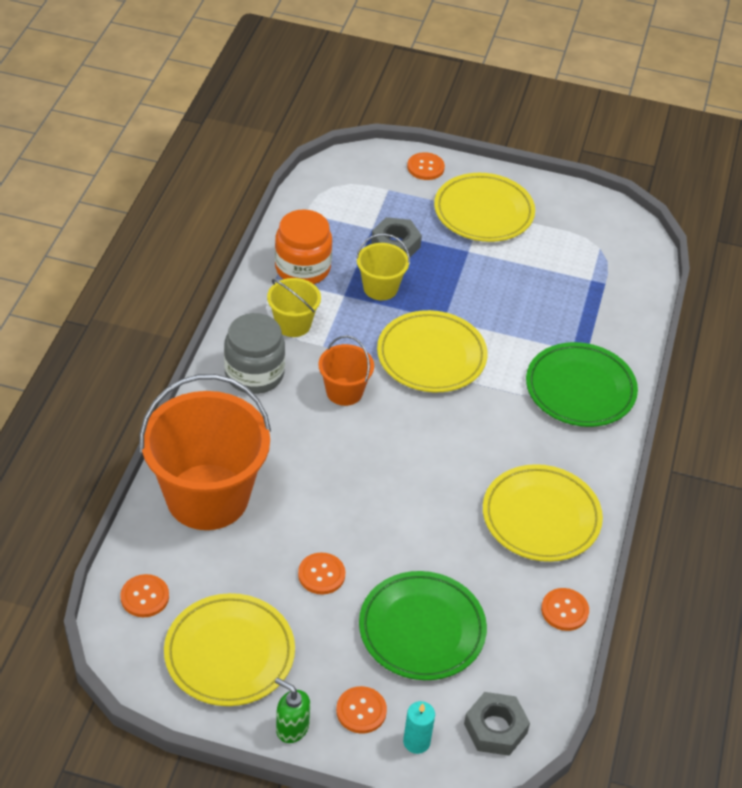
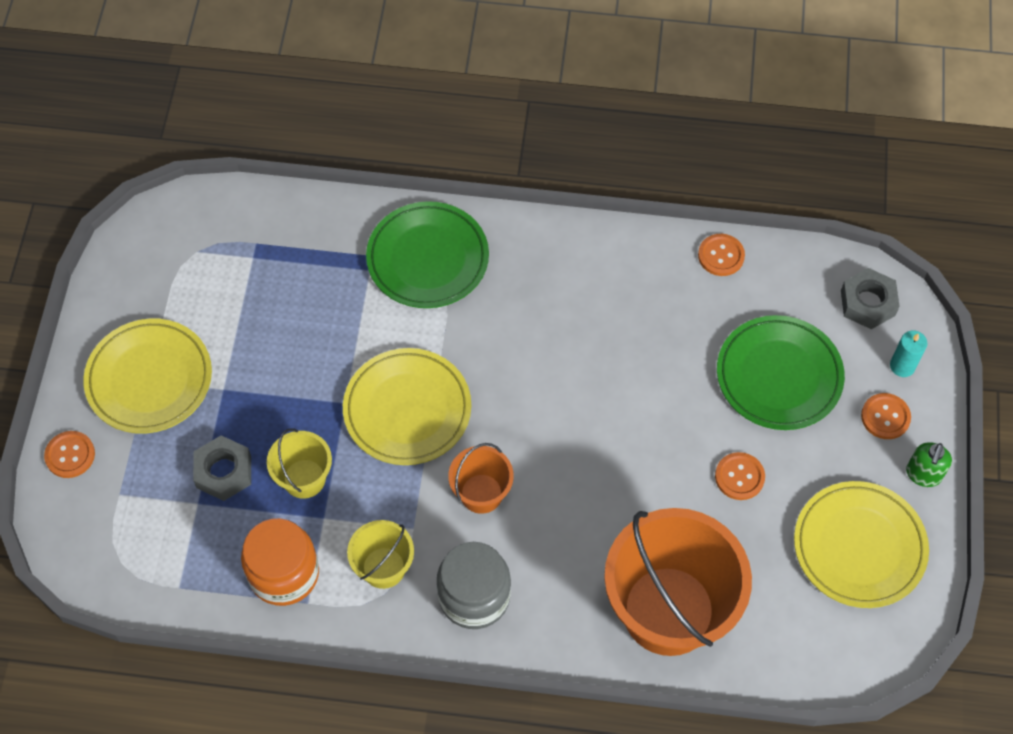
camera: 95 degrees left, 15 degrees up
orange button [121,574,169,617] -> none
yellow plate [483,464,603,562] -> none

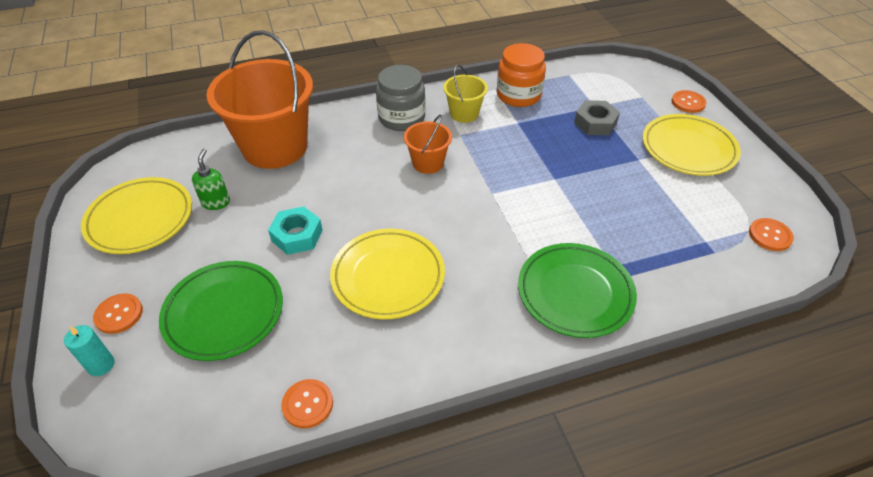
camera: 155 degrees right, 15 degrees down
yellow bucket [267,428,332,499] -> none
yellow plate [343,348,471,465] -> yellow plate moved to [330,229,445,320]
orange button [715,452,765,500] -> orange button moved to [749,218,794,251]
grey nut [841,268,900,329] -> none
green soap dispenser [906,442,952,487] -> green soap dispenser moved to [192,149,230,210]
none -> turquoise nut [268,206,323,255]

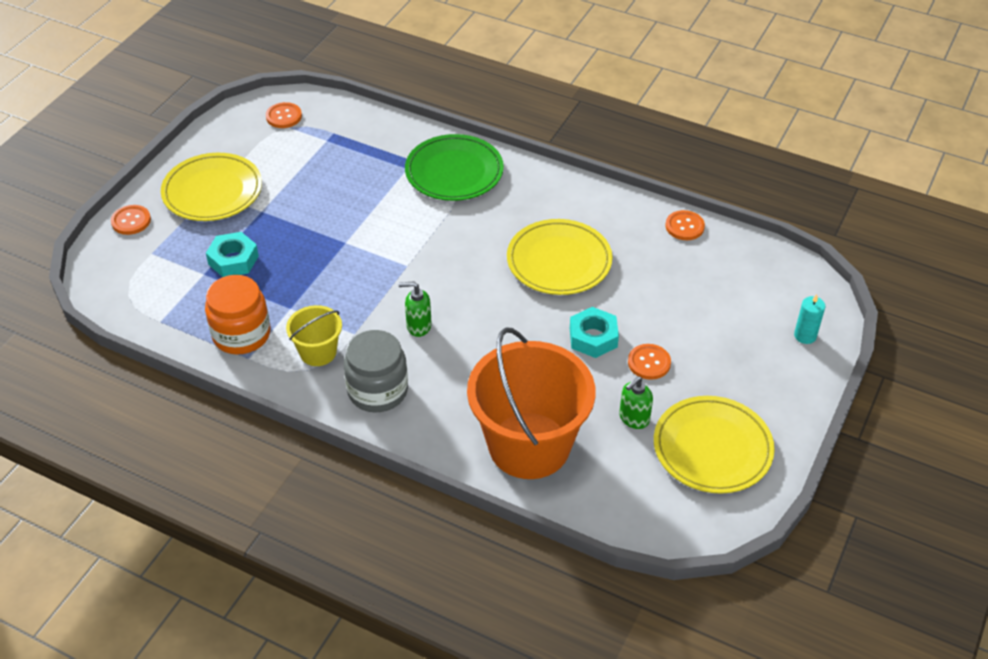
camera: 135 degrees left, 0 degrees up
orange button [93,294,143,334] -> orange button moved to [628,344,671,380]
green plate [159,261,283,361] -> none
orange bucket [404,114,452,174] -> green soap dispenser [399,281,432,337]
grey nut [574,100,620,135] -> turquoise nut [206,232,259,277]

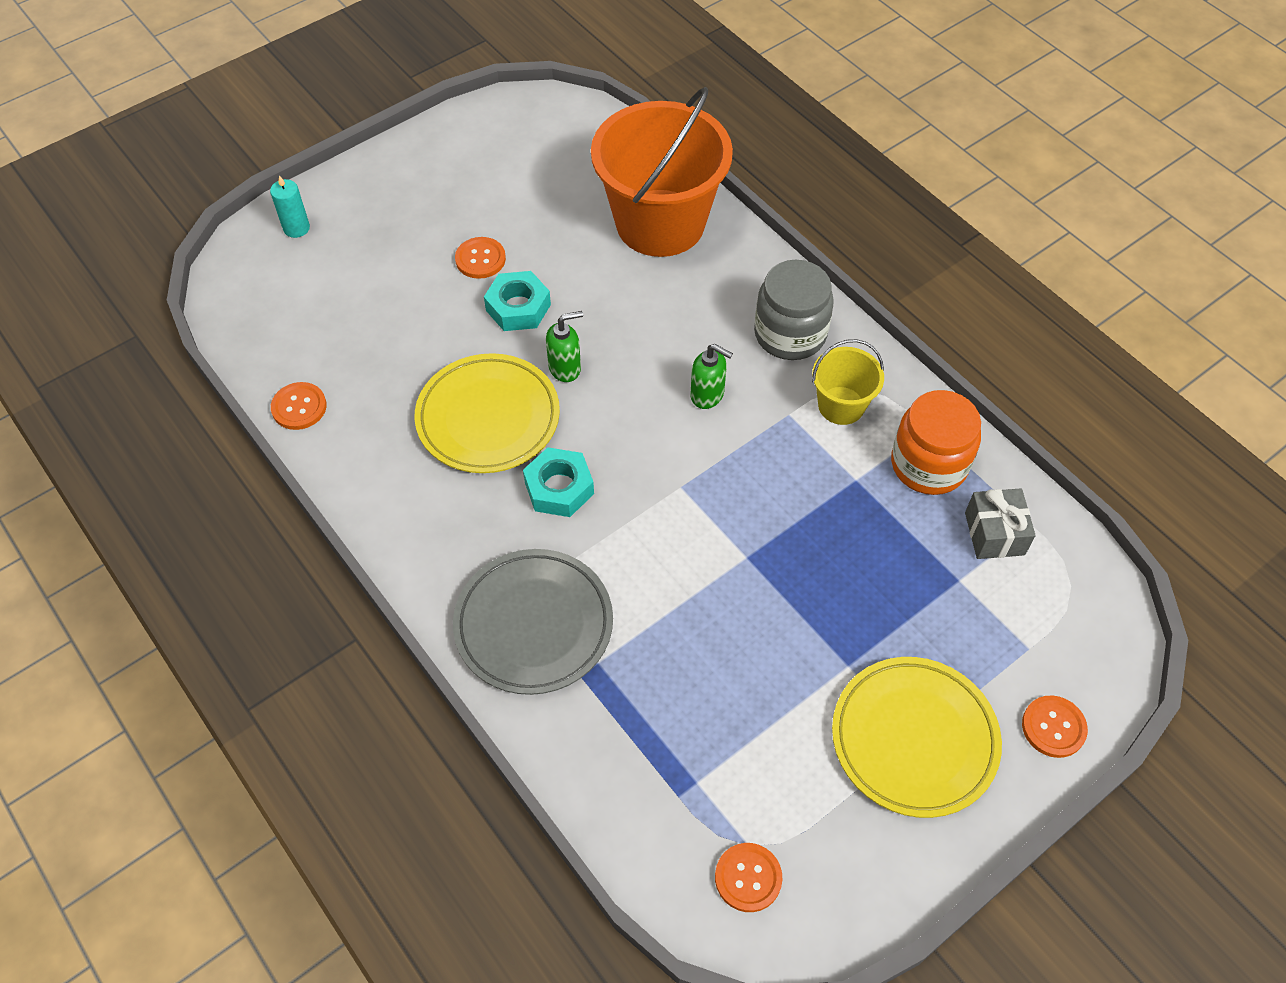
camera: 155 degrees left, 10 degrees up
turquoise nut [206,232,259,277] -> turquoise nut moved to [523,447,594,517]
green plate [405,134,504,201] -> grey plate [453,549,613,695]
green soap dispenser [619,376,653,429] -> green soap dispenser moved to [546,311,583,382]
yellow plate [654,396,775,494] -> none
none -> grey gift [965,488,1036,559]

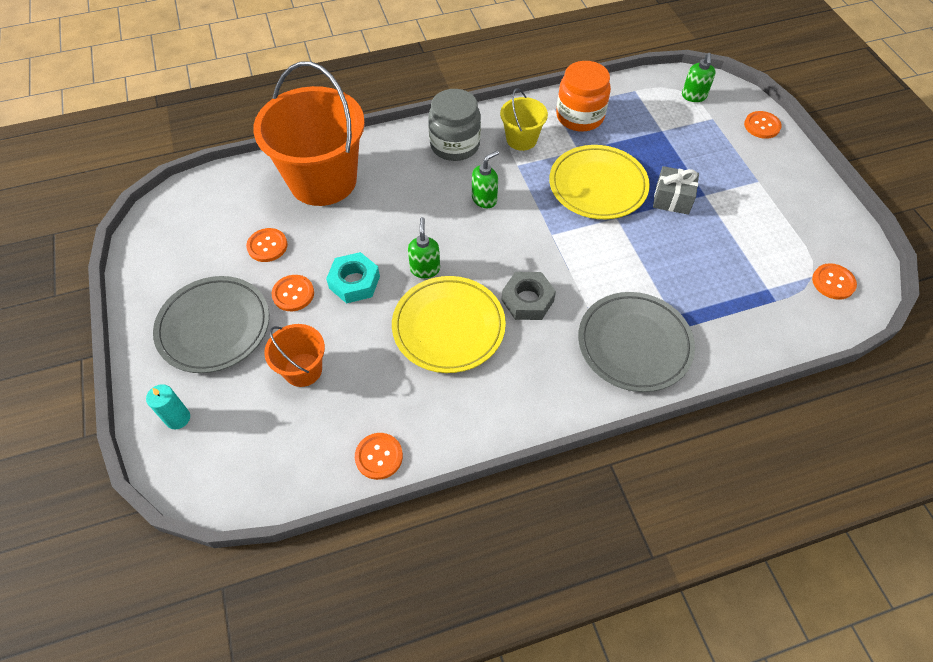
camera: 70 degrees left, 0 degrees up
turquoise nut [523,447,594,517] -> grey nut [502,272,556,320]
yellow plate [832,657,1002,818] -> yellow plate moved to [549,145,650,219]
grey gift [965,488,1036,559] -> grey gift moved to [653,166,699,215]
none -> grey plate [153,276,269,373]
none -> orange button [246,228,288,262]
none -> orange bucket [264,324,325,387]
none -> green soap dispenser [682,53,716,102]

